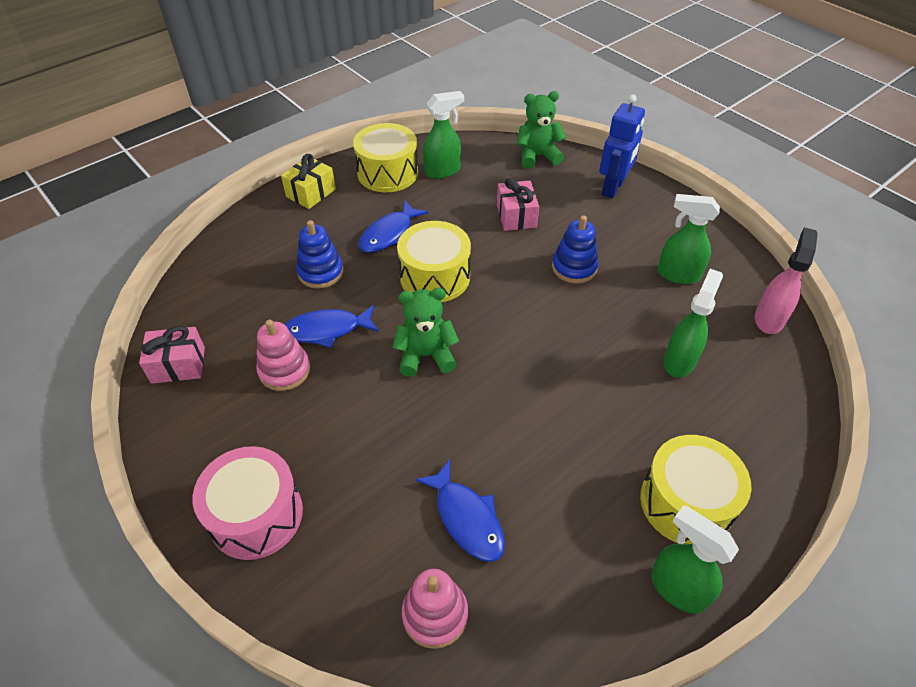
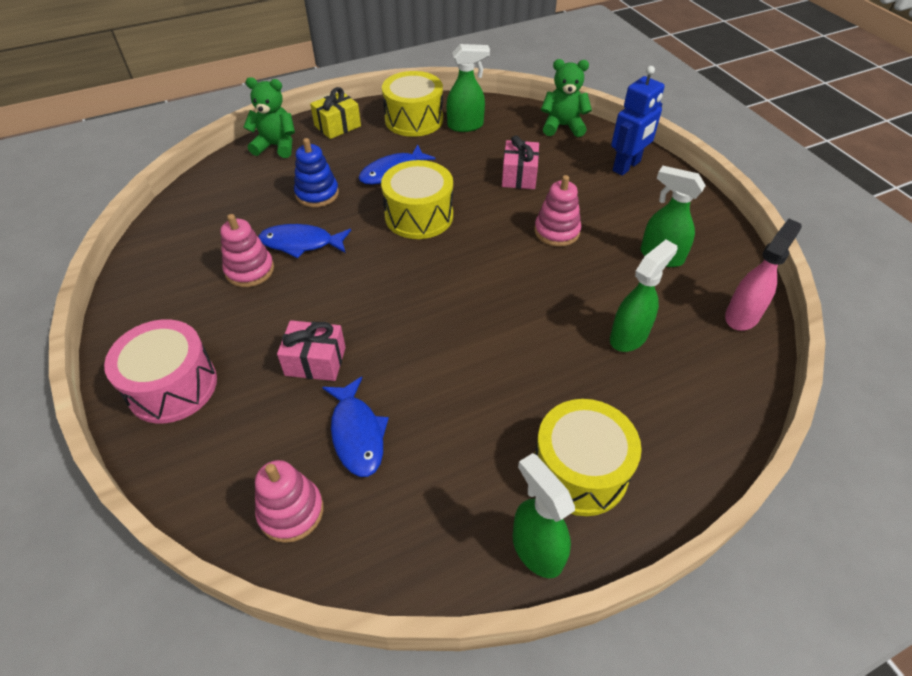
camera: 15 degrees right, 0 degrees up
pink gift [139,326,205,384] -> pink gift moved to [277,320,346,381]
green teddy bear [393,288,459,377] -> green teddy bear moved to [243,77,295,158]
blue stacking toy [552,215,599,284] -> pink stacking toy [534,175,581,247]

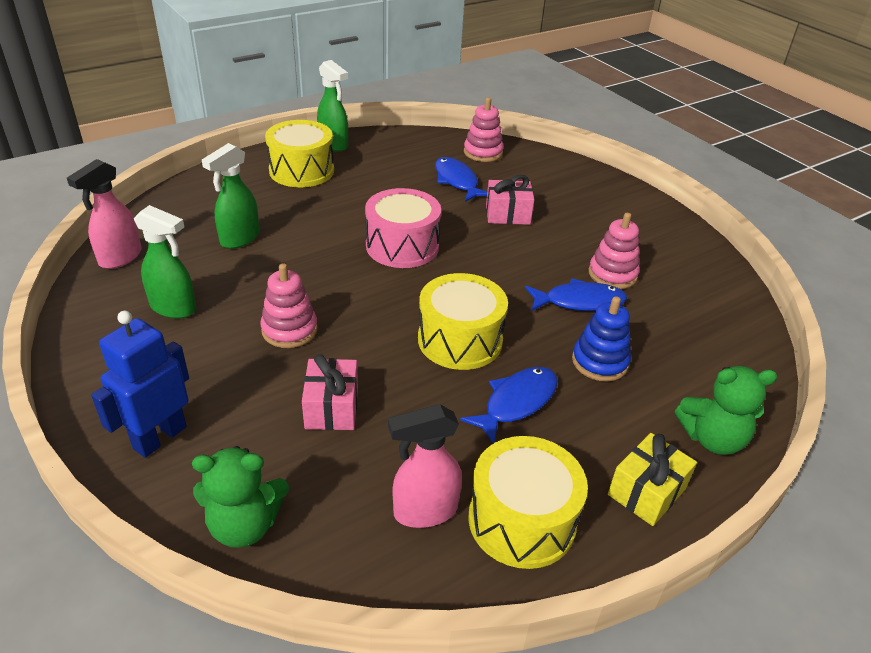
camera: 170 degrees right, 10 degrees down
pink drum [104,319,217,423] -> pink drum moved to [365,188,441,268]
green spray bottle [447,44,490,132] -> pink spray bottle [388,404,462,528]

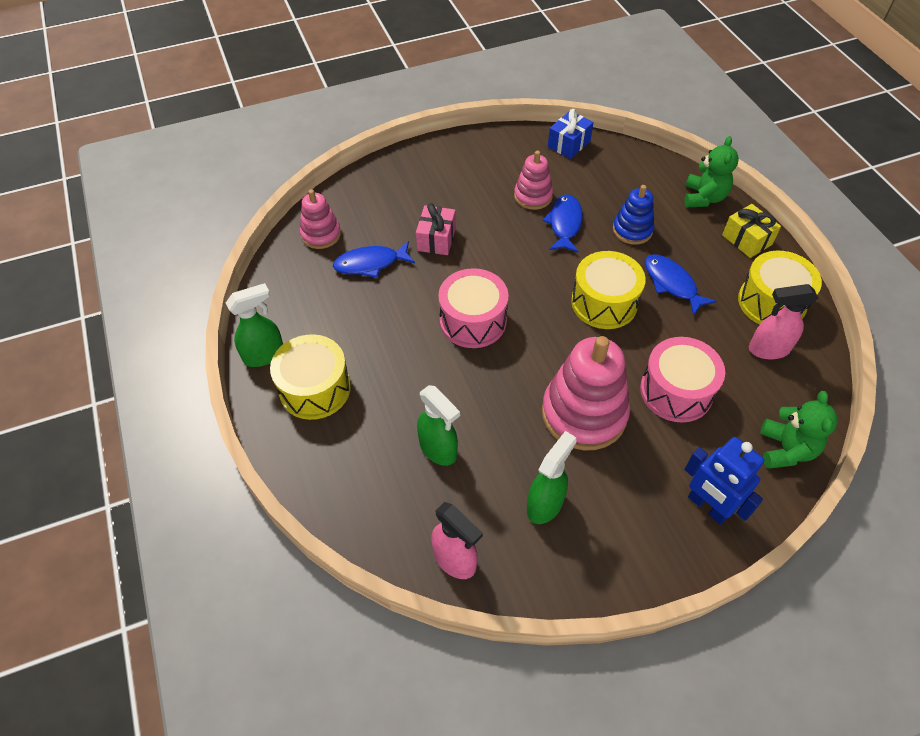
camera: 75 degrees left, 15 degrees up
pink stacking toy [260,263,318,348] -> pink stacking toy [542,336,630,450], size x1.80
pink gift [302,354,358,430] -> pink drum [640,337,725,423]
pink spray bottle [388,404,462,528] -> pink spray bottle turned 90 degrees clockwise [749,284,818,359]
none -> blue gift [548,109,594,159]

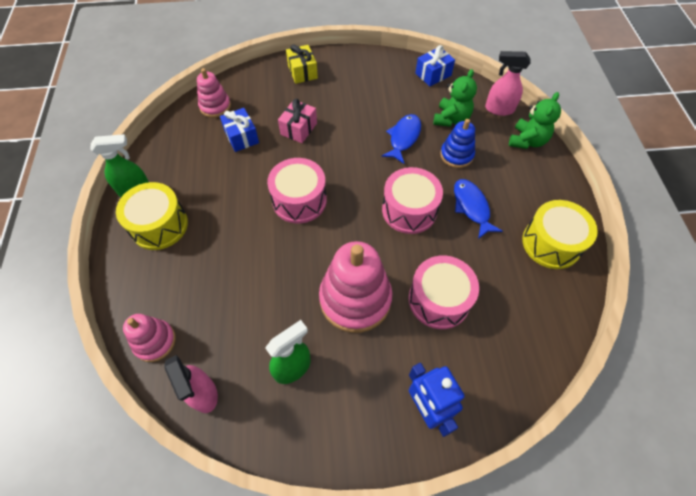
camera: 15 degrees right, 5 degrees up
blue fish [333,241,415,278] -> blue gift [220,108,259,152]
green spray bottle [417,385,460,466] -> none
pink stacking toy [514,150,553,210] -> pink stacking toy moved to [123,314,176,362]
yellow drum [571,251,646,329] -> pink drum [382,167,443,234]
yellow gift [722,204,781,258] -> yellow gift moved to [286,44,318,84]
pink spray bottle [749,284,818,359] -> pink spray bottle moved to [485,51,530,116]
green teddy bear [760,391,838,469] -> green teddy bear moved to [433,69,477,127]

